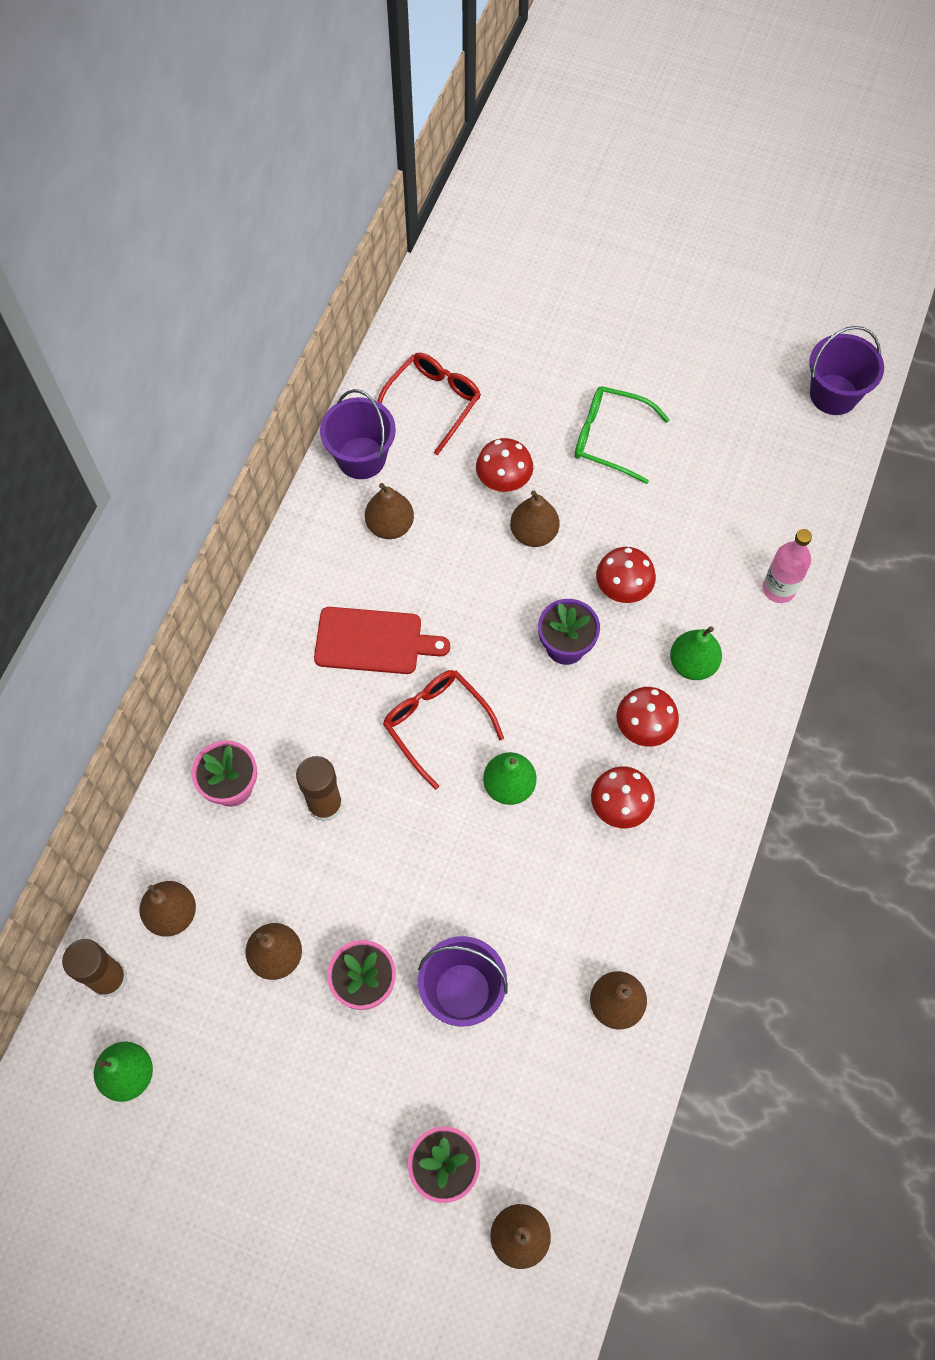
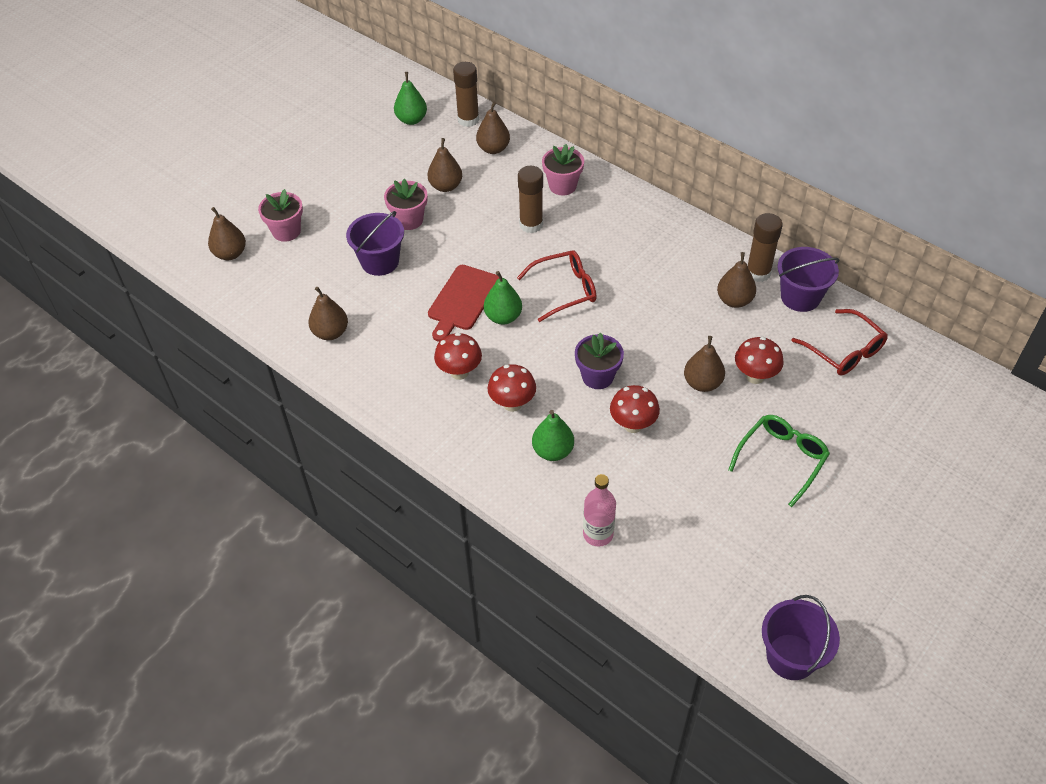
camera: 110 degrees right, 15 degrees down
red cutting board [314,607,450,674] -> red cutting board moved to [428,265,499,342]
none -> brown glue stick [747,213,783,282]

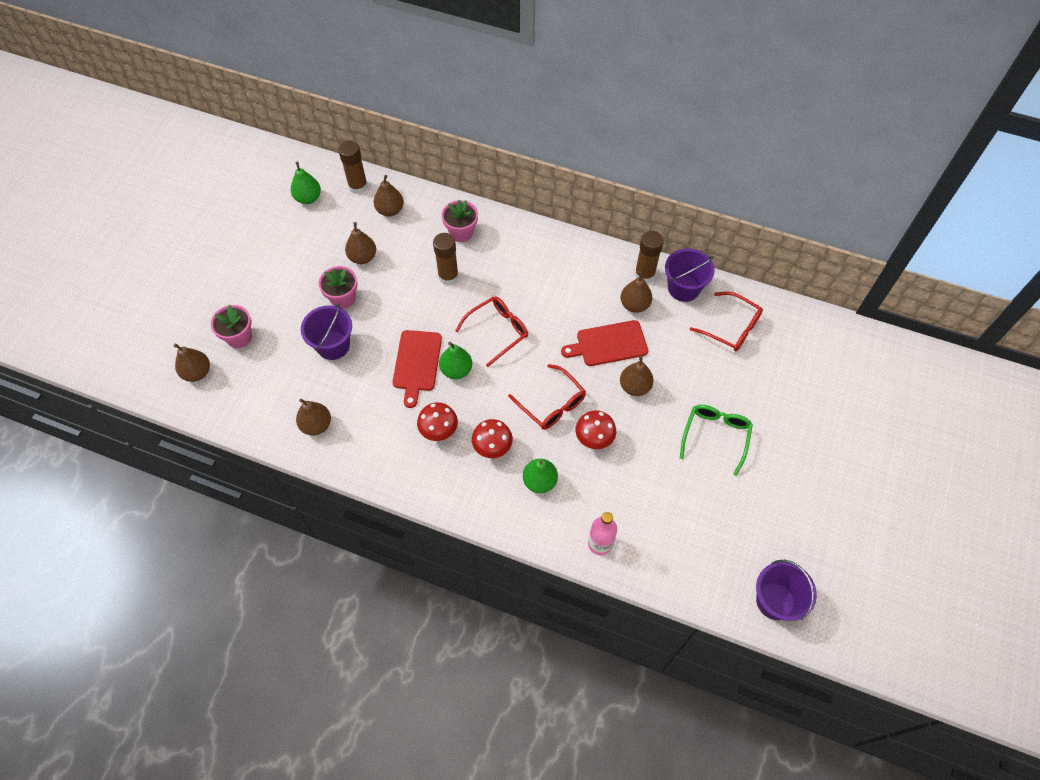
camera: 20 degrees left, 10 degrees up
purple flower pot [575,332,624,389] -> red glasses [508,364,586,430]
red mushroom [735,337,784,384] -> none
none -> red cutting board [561,320,648,366]

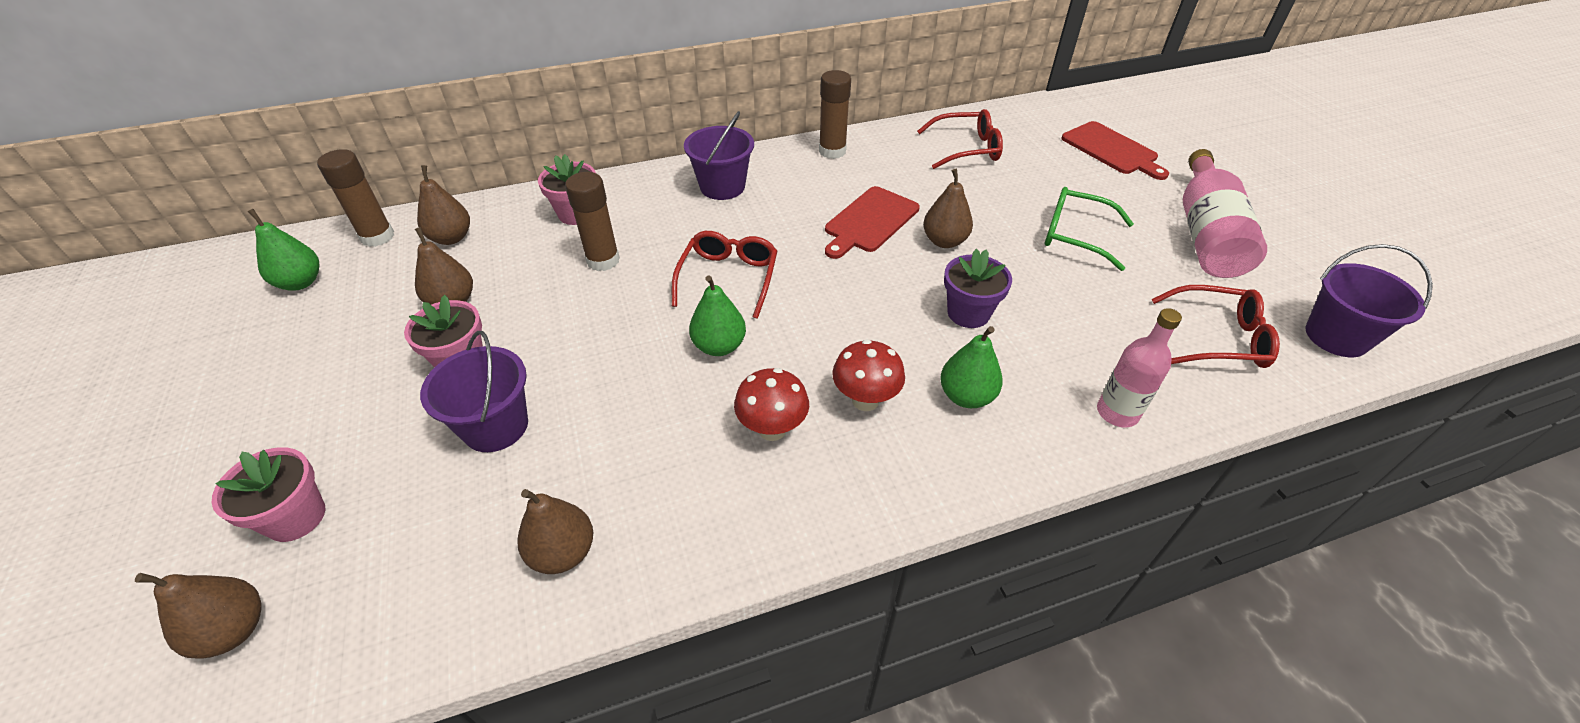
camera: 40 degrees left, 15 degrees down
red cutting board [393,330,442,408] -> red cutting board moved to [1061,121,1169,180]
red glasses [508,364,586,430] -> red glasses moved to [1152,285,1280,368]
red mushroom [576,410,616,449] -> purple flower pot [944,249,1012,328]
brown pear [621,271,652,313] -> none
purple bucket [665,248,714,302] -> purple bucket moved to [684,111,754,200]
green glasses [680,405,753,476] -> green glasses turned 45 degrees counterclockwise [1045,187,1134,271]
none -> pink bottle [1183,149,1267,278]

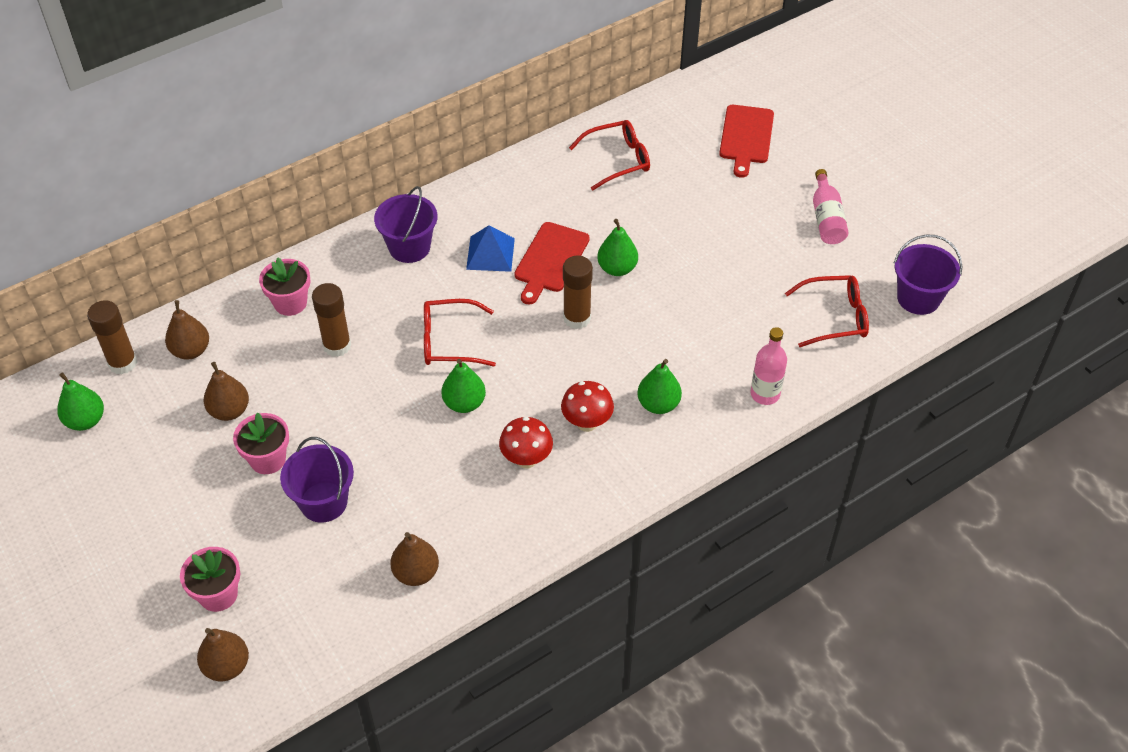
camera: 15 degrees left, 5 degrees up
red glasses [672,231,777,319] -> red glasses turned 90 degrees counterclockwise [424,299,496,367]
brown glue stick [819,70,851,159] -> brown glue stick moved to [563,255,593,329]
brown pear [923,169,973,248] -> green pear [597,219,638,276]
purple flower pot [944,249,1012,328] -> none
green glasses [1045,187,1134,271] -> none
red cutting board [1061,121,1169,180] -> red cutting board turned 60 degrees clockwise [719,105,774,178]
pink bottle [1183,149,1267,278] -> pink bottle [813,169,848,244], size x0.61
none -> blue pyramid [466,225,515,272]

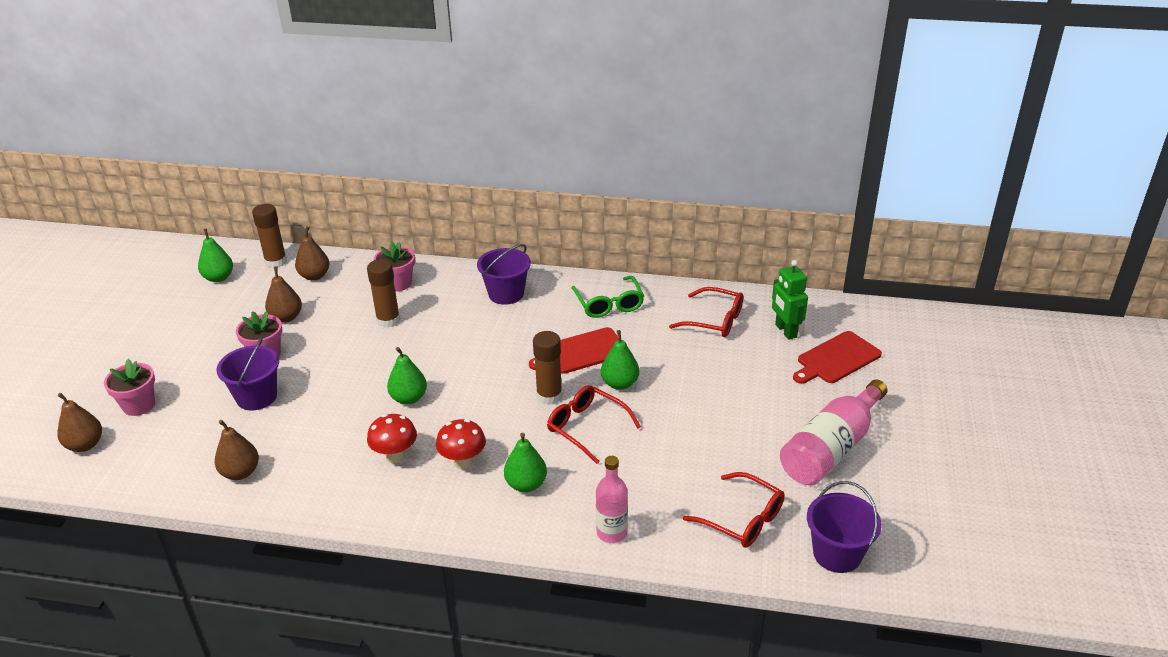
camera: 45 degrees right, 15 degrees down
red glasses [424,299,496,367] -> red glasses moved to [547,385,641,464]
blue pyramid [466,225,515,272] -> none
pink bottle [813,169,848,244] -> pink bottle [780,380,888,485], size x1.65
none -> green glasses [571,276,644,318]
none -> green robot [772,260,808,340]

